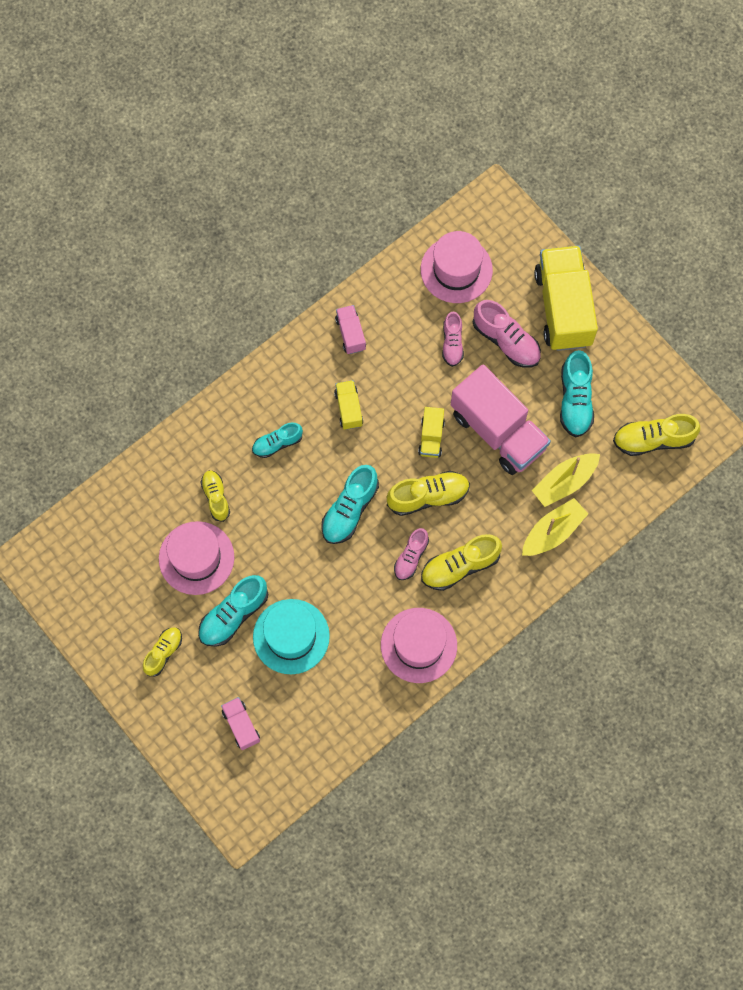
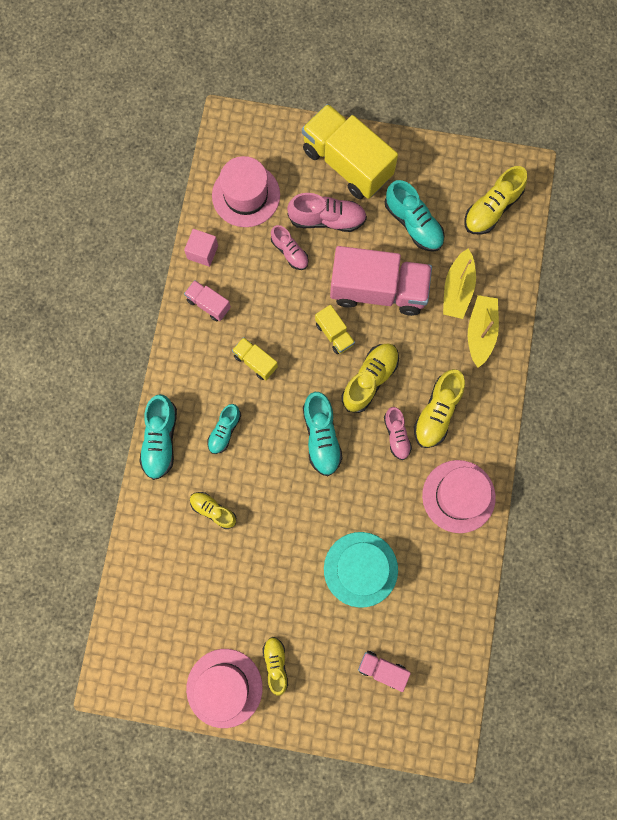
camera: 40 degrees left, 5 degrees up
pink hat [159,521,234,595] -> pink hat moved to [186,649,263,728]
turquoise shoe [198,575,268,647] -> turquoise shoe moved to [139,394,177,480]
none -> pink cube [184,229,218,267]

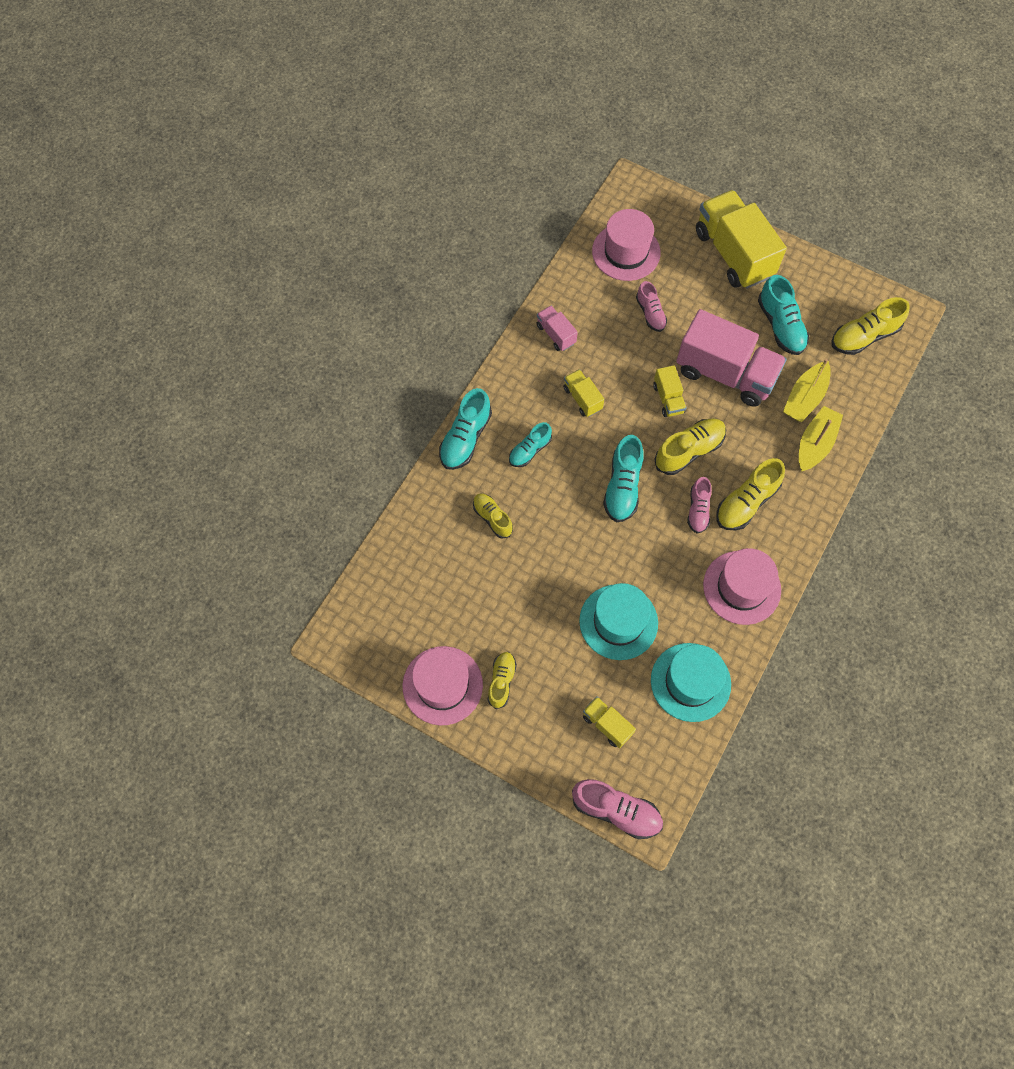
camera: 20 degrees right, 10 degrees down
pink cube [184,229,218,267] -> none
pink shoe [287,193,367,232] -> pink shoe moved to [572,779,663,839]
pink truck [358,651,411,692] -> yellow truck [583,696,636,748]
none -> turquoise hat [651,643,731,722]

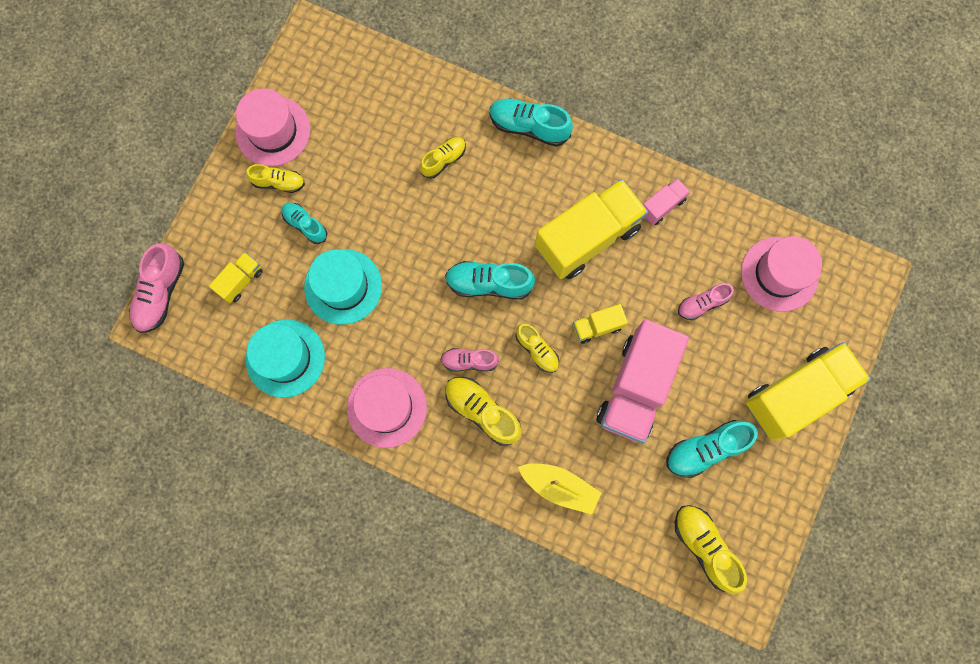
camera: 85 degrees right, 10 degrees up
turquoise shoe [509,422,552,467] -> turquoise shoe moved to [282,203,327,244]
yellow truck [563,369,604,417] -> yellow truck [535,179,648,279], size x2.17
yellow shoe [654,418,726,475] -> yellow shoe [515,323,559,373], size x0.64
yellow boat [783,359,831,422] -> none

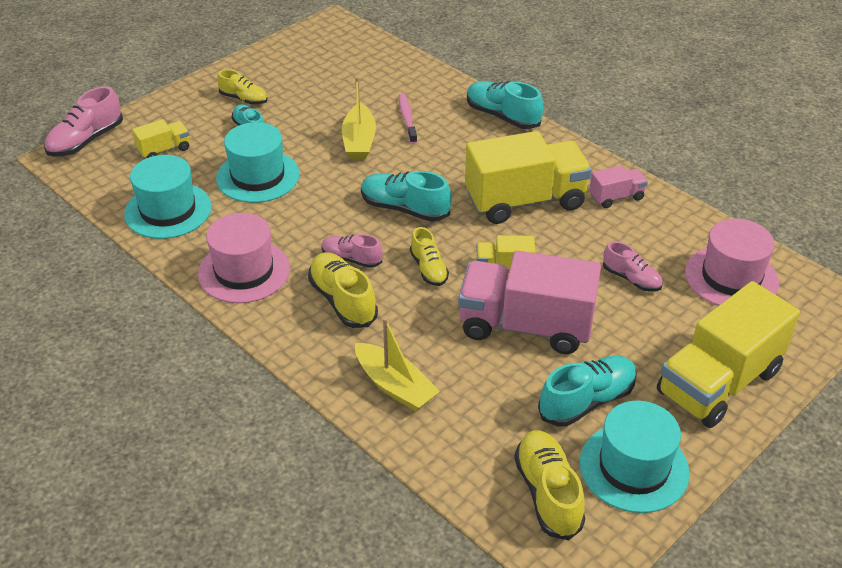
camera: 20 degrees right, 35 degrees down
pink hat [235,88,310,166] -> none
yellow shoe [420,137,466,179] -> pink toothbrush [399,94,417,144]
pink truck [597,319,689,443] -> pink truck turned 60 degrees clockwise [458,251,601,354]
turquoise shoe [666,420,758,478] -> turquoise shoe turned 150 degrees clockwise [538,356,637,426]
pink shoe [678,283,734,320] -> pink shoe turned 135 degrees counterclockwise [603,241,663,292]
yellow truck [746,342,871,441] -> yellow truck turned 150 degrees clockwise [657,281,800,428]
none -> yellow boat [342,77,376,160]
none -> turquoise hat [580,401,690,513]

